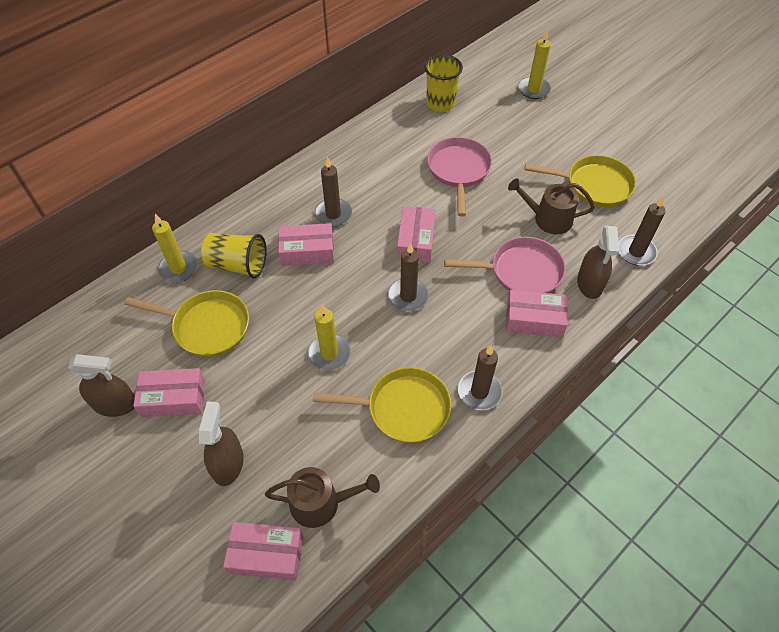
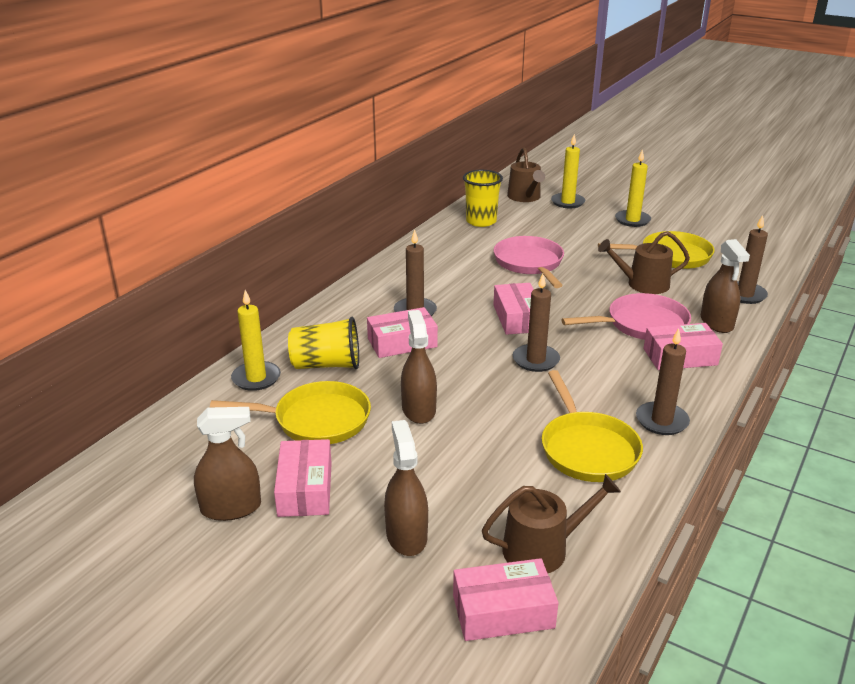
camera: 15 degrees left, 25 degrees down
pink box [133,368,205,417] -> pink box turned 75 degrees counterclockwise [274,439,332,517]
yellow candle [308,304,351,371] -> yellow candle moved to [615,149,651,227]
yellow pan [313,367,452,443] -> yellow pan turned 90 degrees clockwise [542,370,643,482]
none -> brown spray bottle [401,310,437,424]
none -> brown watering can [507,147,545,202]

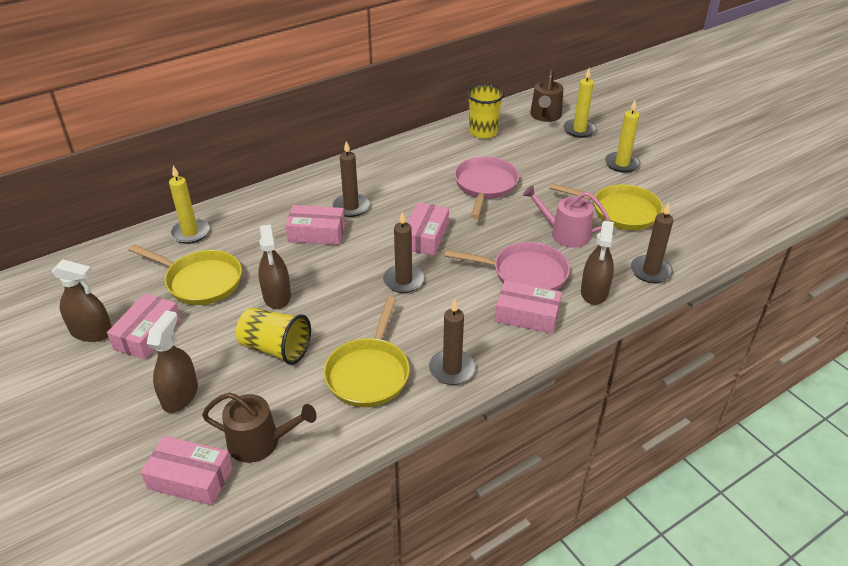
camera: 25 degrees right, 10 degrees up
yellow cup [288,317,359,369] -> yellow cup moved to [236,308,311,365]
brown spray bottle [401,310,437,424] -> brown spray bottle turned 150 degrees clockwise [258,225,291,309]
brown watering can [598,231,690,294] -> pink watering can [523,185,610,248]

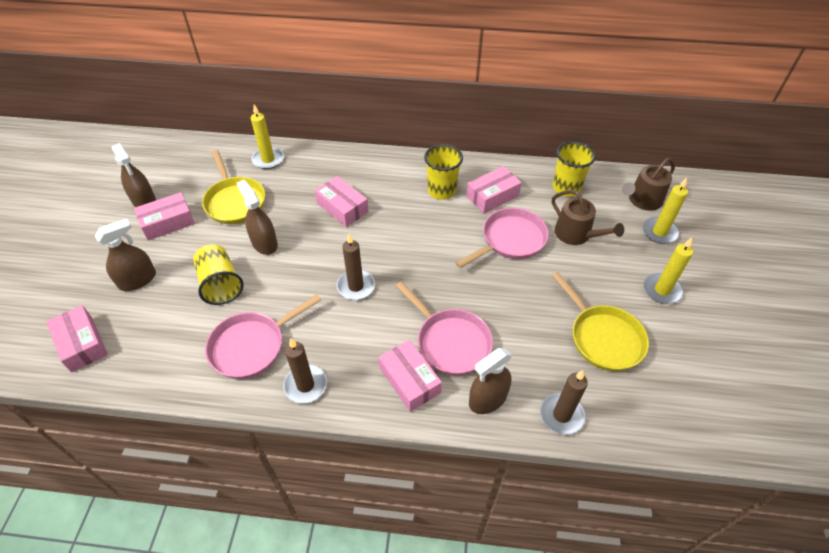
camera: 40 degrees right, 10 degrees up
brown watering can [202,393,317,463] -> brown watering can moved to [552,190,624,245]
brown spray bottle [258,225,291,309] -> brown spray bottle turned 120 degrees clockwise [237,180,278,255]
yellow pan [323,296,410,407] -> pink pan [205,294,321,379]
brown candle [333,141,370,217] -> none
pink box [407,202,449,256] -> pink box moved to [466,166,522,213]
pink watering can [523,185,610,248] -> none
none -> yellow cup [424,144,463,200]

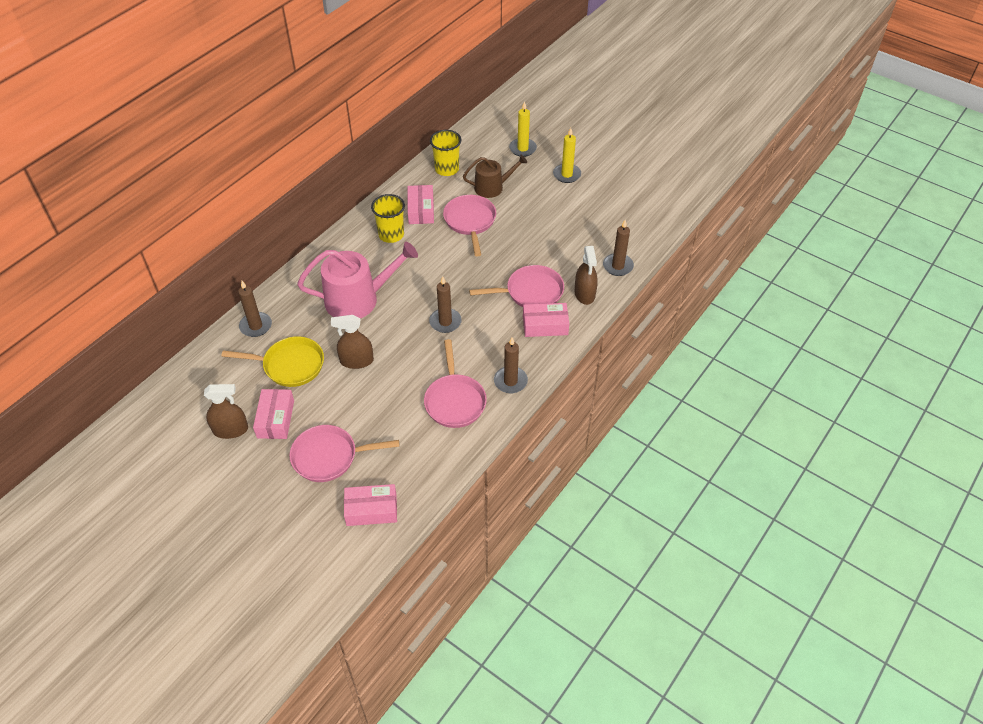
camera: 60 degrees left, 0 degrees up
brown spray bottle [95,218,156,291] -> pink pan [290,425,399,482]
yellow cup [193,244,244,305] -> none
yellow candle [251,104,284,169] -> brown candle [238,281,272,337]
pink box [315,176,369,227] -> pink watering can [297,242,418,319]
yellow pan [552,272,649,371] -> none
brown watering can [622,158,675,211] -> none

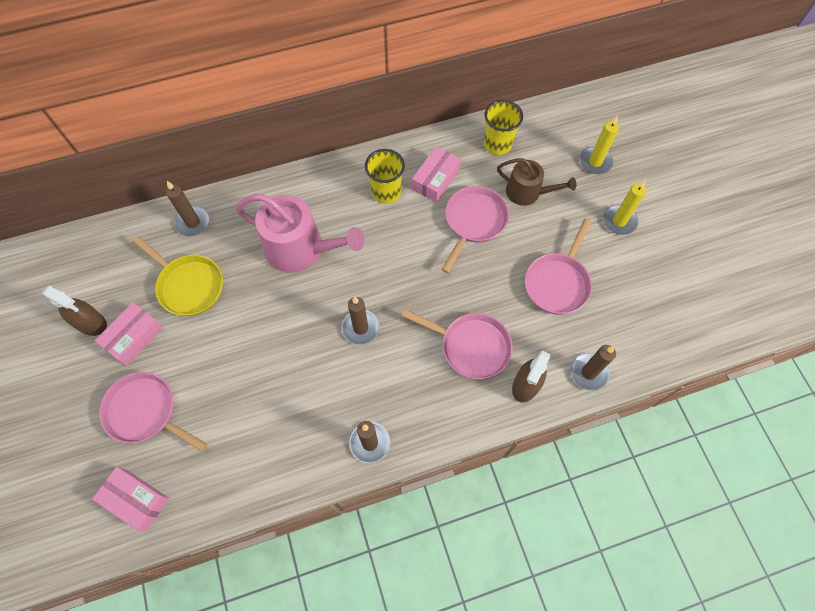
camera: 35 degrees right, 15 degrees up
brown spray bottle [331,315,374,369] -> none
pink pan [424,339,487,428] -> pink pan moved to [525,219,592,315]
pink box [523,303,569,337] -> none

